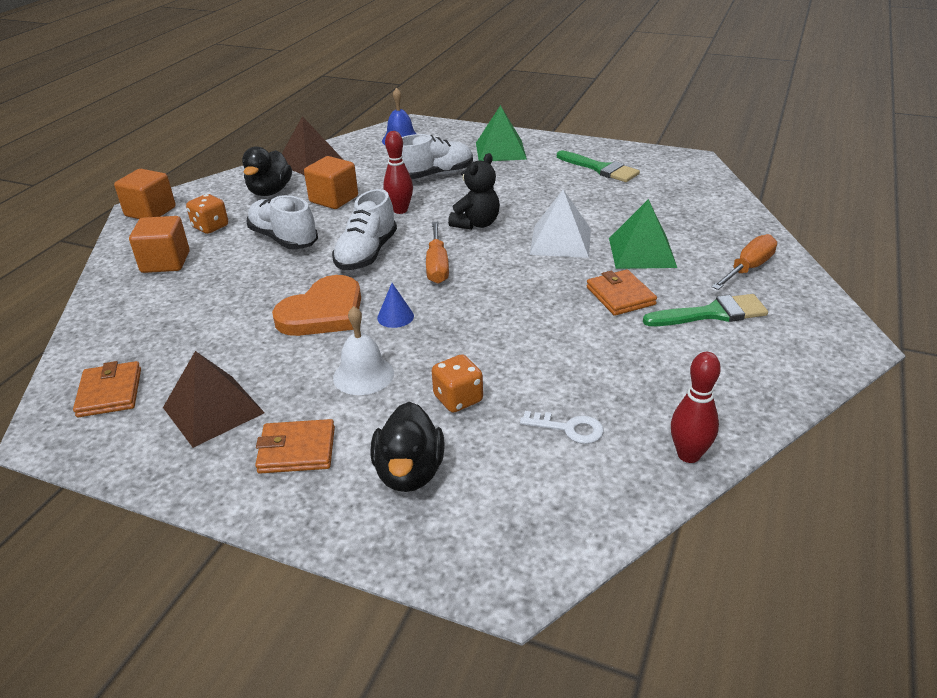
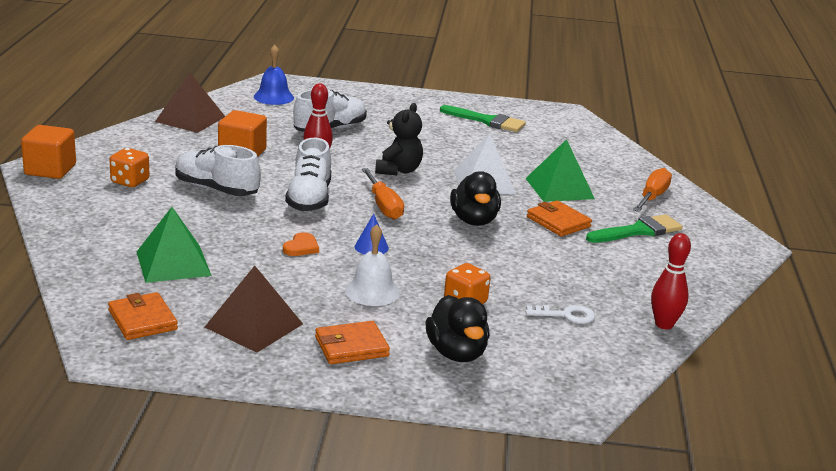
camera: 20 degrees left, 10 degrees down
orange cube [129,216,189,273] -> none
black duck [242,146,292,196] -> black duck moved to [450,171,501,226]
orange heart [272,275,361,336] -> orange heart [283,232,319,256], size x0.45
green pyramid [476,105,527,161] -> green pyramid moved to [137,207,212,283]

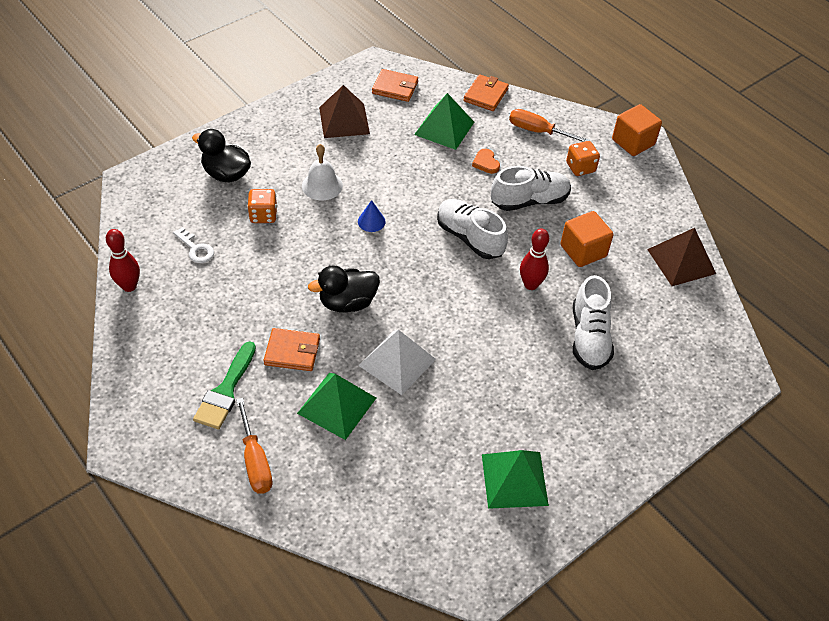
camera: 135 degrees right, 25 degrees up
blue bell [254,45,294,105] -> none
orange heart [283,232,319,256] -> orange heart moved to [472,149,500,174]
orange wallet [315,321,390,364] -> orange wallet moved to [464,74,509,111]
orange screwdriver [362,168,404,220] -> orange screwdriver moved to [509,109,590,142]
black teddy bear [375,103,423,176] -> none
green brush [440,105,526,132] -> green pyramid [482,450,549,509]
black duck [450,171,501,226] -> black duck turned 60 degrees counterclockwise [308,265,380,313]
white key [526,305,595,324] -> white key turned 90 degrees counterclockwise [173,227,214,263]

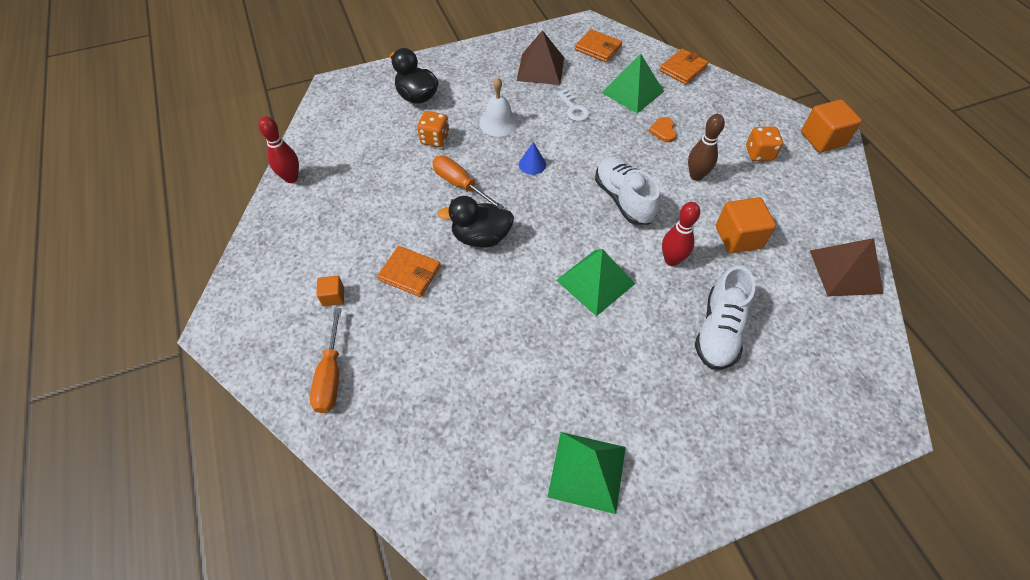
camera: 20 degrees right, 5 degrees up
white key [173,227,214,263] -> white key moved to [557,89,590,121]
green brush [193,341,256,429] -> orange cube [316,276,344,306]
green pyramid [297,373,376,440] -> green pyramid moved to [556,249,635,316]
white pyramid [358,330,436,395] -> none
white shoe [491,166,571,211] -> brown bowling pin [688,114,725,181]
orange screwdriver [509,109,590,142] -> orange screwdriver moved to [432,156,504,209]

